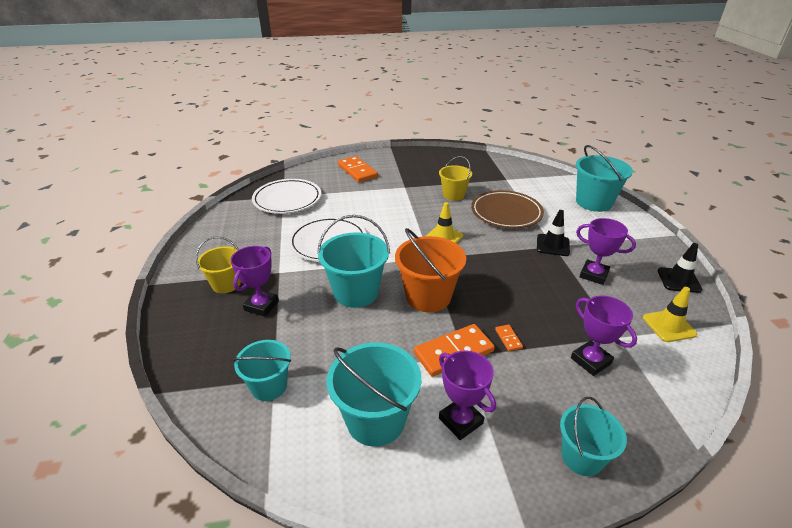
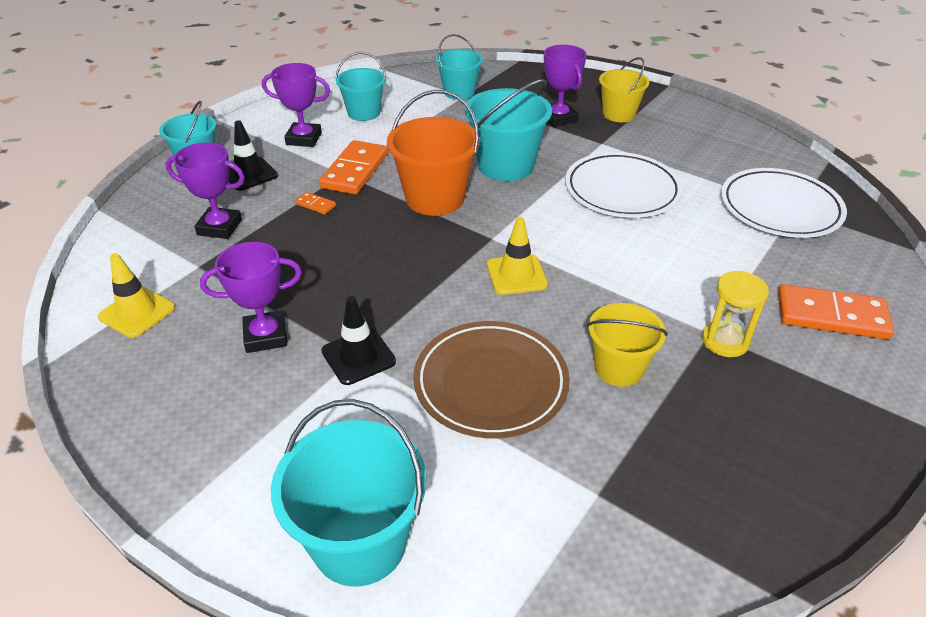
camera: 135 degrees right, 5 degrees up
turquoise bucket [326,342,422,447] -> turquoise bucket [336,52,386,121], size x0.64
black traffic cone [657,243,703,293] -> black traffic cone moved to [229,120,278,191]
none -> yellow hourglass [702,271,769,357]

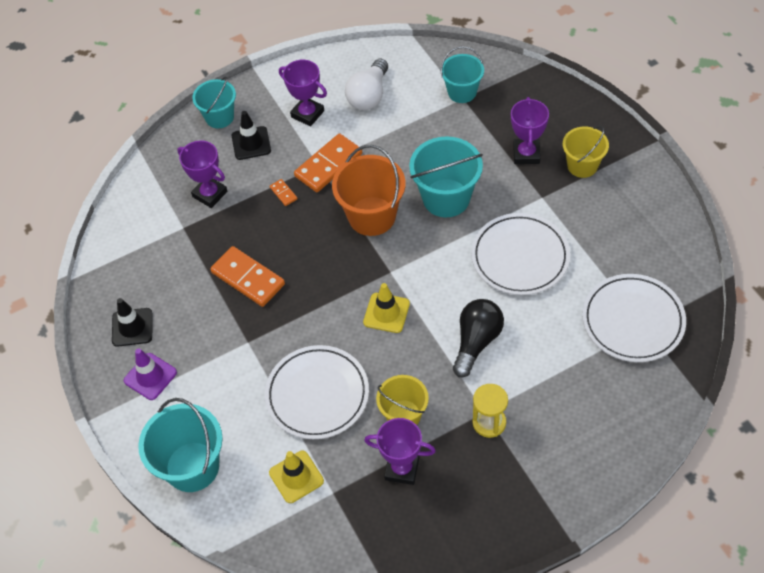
camera: 30 degrees right, 15 degrees up
yellow traffic cone [98,253,175,338] -> yellow traffic cone moved to [269,451,324,503]
purple trophy [200,242,302,353] -> purple trophy moved to [364,418,436,485]
black traffic cone [322,296,396,385] -> black traffic cone moved to [112,298,152,347]
turquoise bucket [336,52,386,121] -> white light bulb [345,59,388,110]
brown plate [413,321,570,438] -> white plate [265,345,369,439]
orange domino [778,284,894,339] -> orange domino moved to [210,246,285,307]
none -> purple traffic cone [124,348,177,400]
none -> black light bulb [453,299,504,377]

